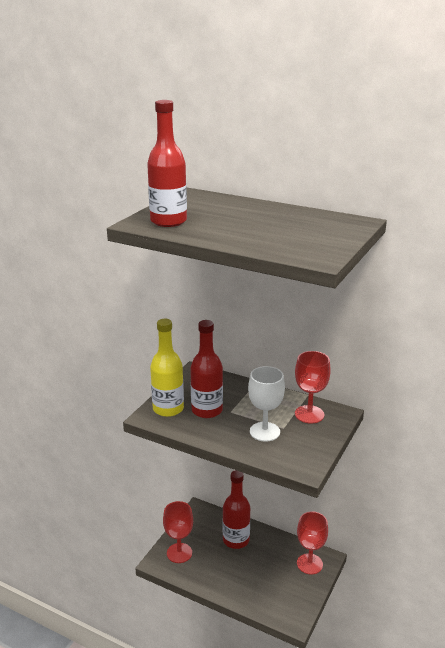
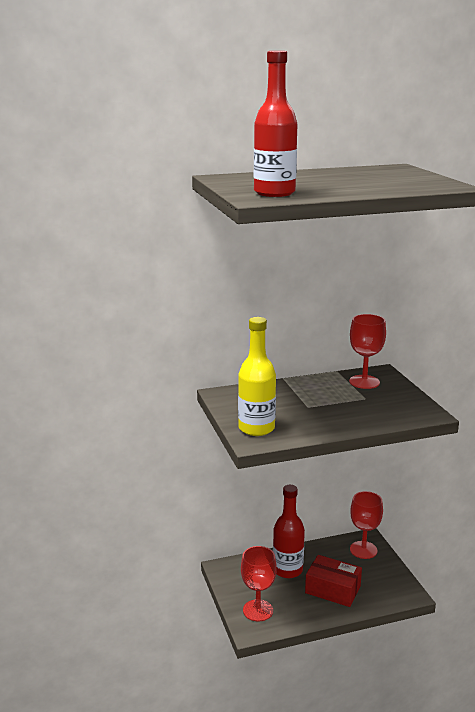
camera: 45 degrees left, 5 degrees down
red bottle [190,320,223,418] -> none
white goblet [248,366,285,442] -> none
none -> red box [305,555,362,607]

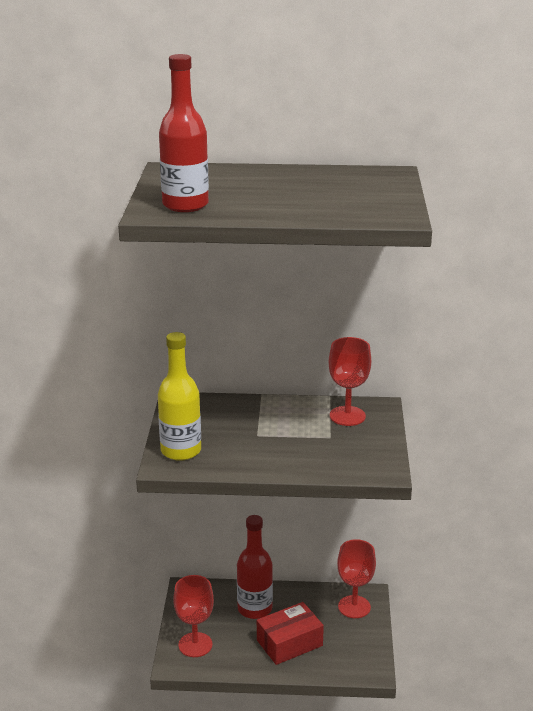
camera: 20 degrees right, 5 degrees up
red box [305,555,362,607] -> red box turned 75 degrees counterclockwise [257,602,324,665]

